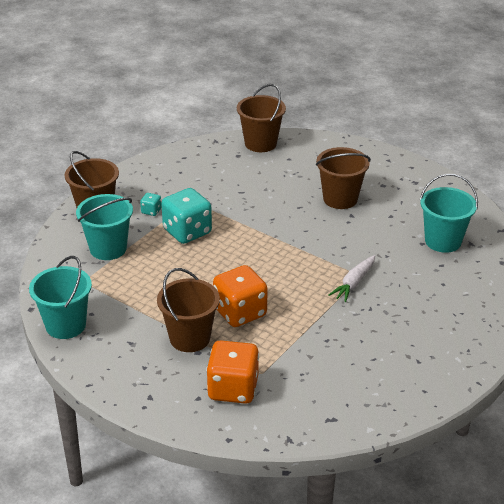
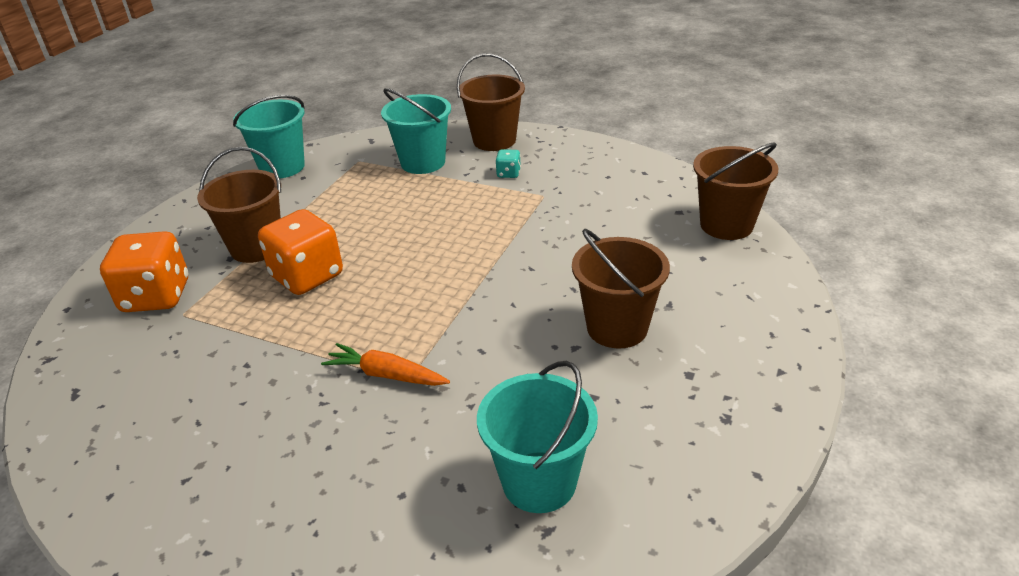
camera: 80 degrees right, 0 degrees up
turquoise dice [161,188,212,244] -> none
white carrot [329,255,375,302] -> orange carrot [321,343,450,386]

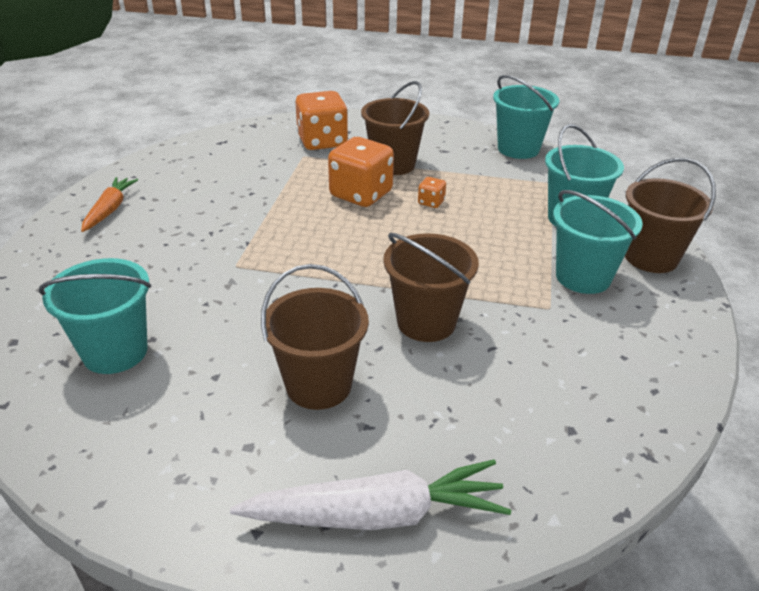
camera: 75 degrees right, 0 degrees up
orange carrot [321,343,450,386] -> orange carrot moved to [81,177,138,232]
turquoise dice [496,149,521,178] -> turquoise bucket [553,190,643,294]
brown bucket [693,143,778,240] -> brown bucket moved to [383,233,479,342]
none -> white carrot [230,460,511,530]
none -> orange dice [418,177,446,208]

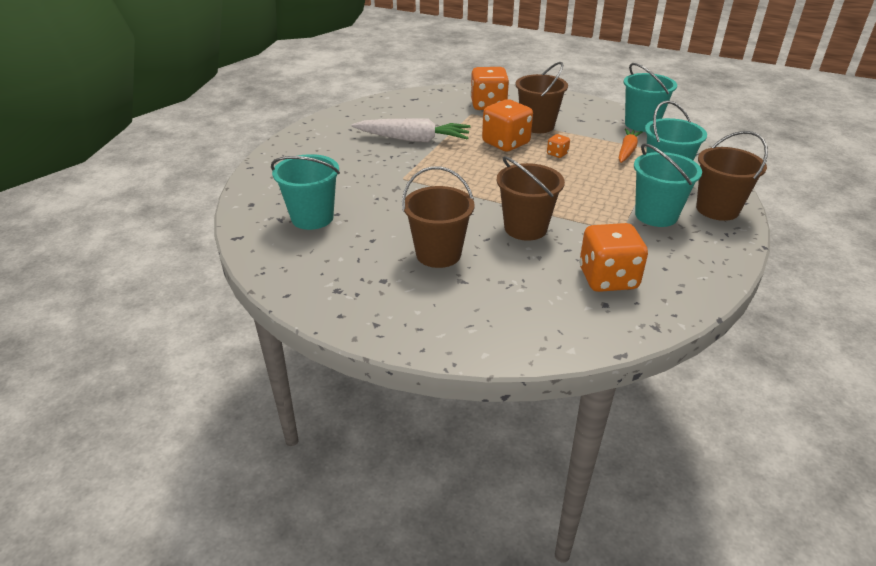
camera: 15 degrees right, 0 degrees up
orange carrot [81,177,138,232] -> orange carrot moved to [619,129,643,163]
white carrot [230,460,511,530] -> white carrot moved to [352,118,471,142]
none -> orange dice [579,223,648,292]

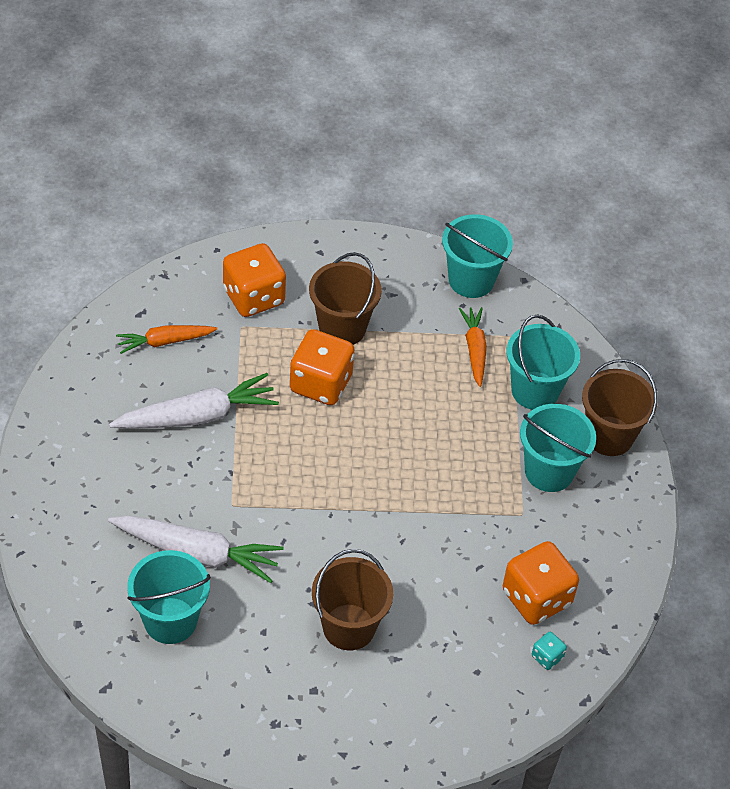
camera: 30 degrees left, 15 degrees up
brown bucket [497,156,565,241] -> none
orange dice [547,134,570,158] -> none
none -> white carrot [108,516,284,583]
none -> orange carrot [116,325,217,354]
none -> turquoise dice [532,632,567,670]

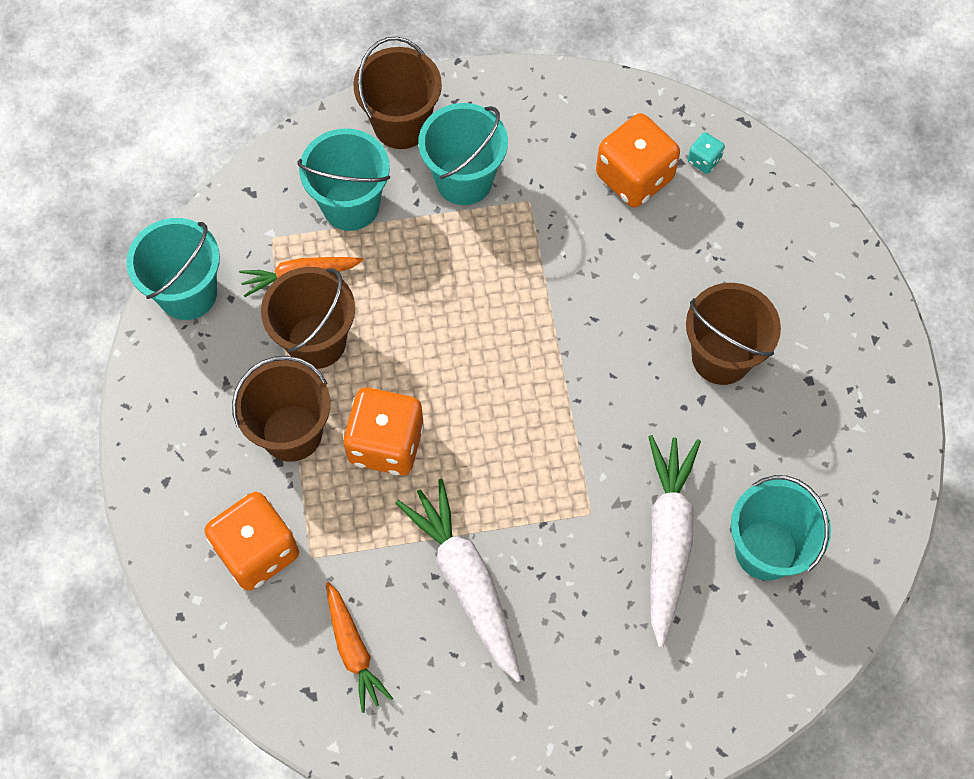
camera: 95 degrees left, 15 degrees up
none -> brown bucket [261,267,355,369]

